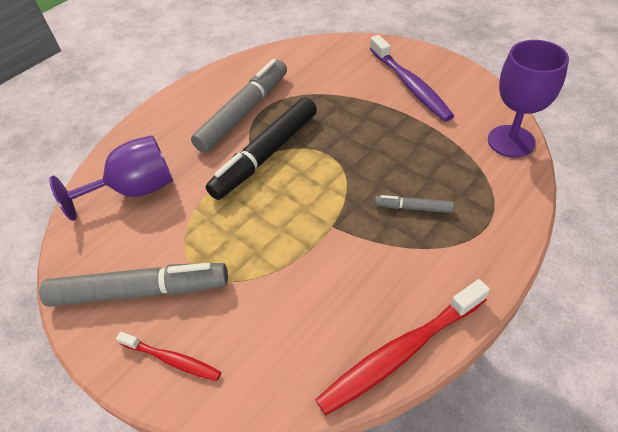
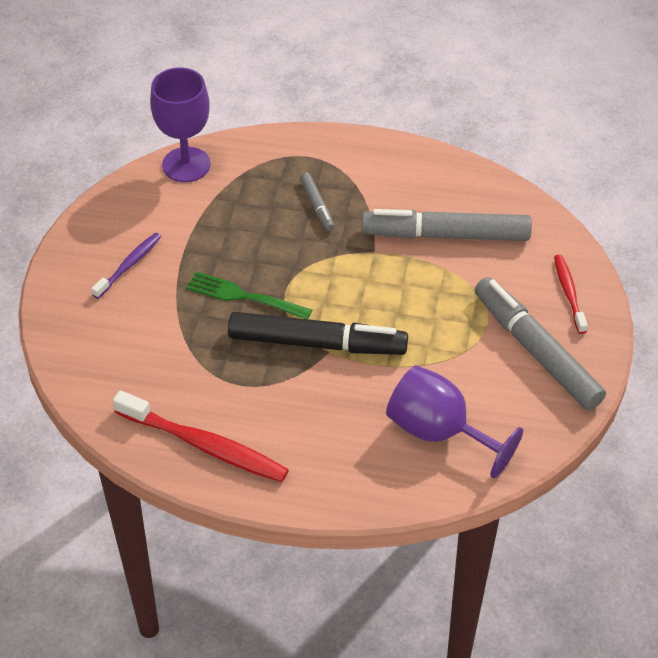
camera: 125 degrees left, 0 degrees up
grey marker [191,59,287,153] -> grey marker moved to [361,209,532,241]
red toothbrush [315,279,490,415] -> red toothbrush moved to [113,390,289,482]
purple toothbrush [370,35,454,122] -> purple toothbrush [91,233,161,299], size x0.57
none -> green fork [186,272,312,319]

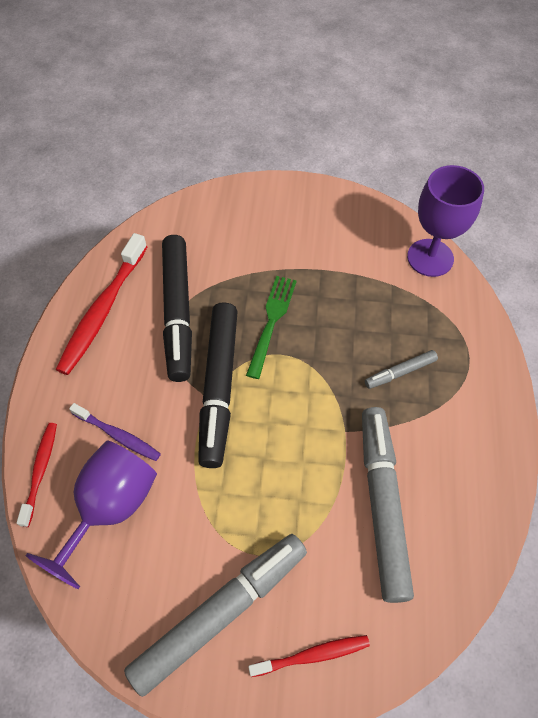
camera: 85 degrees right, 10 degrees up
purple toothbrush [91,233,161,299] -> purple toothbrush moved to [69,403,161,461]
none -> red toothbrush [17,423,57,527]
none -> black marker [162,235,192,382]

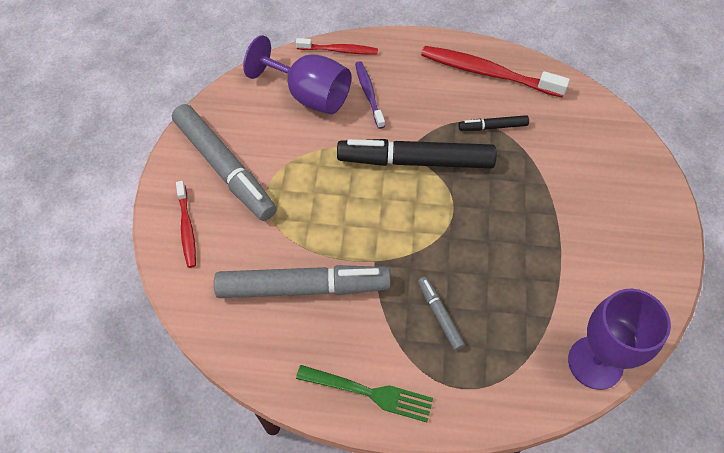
camera: 90 degrees right, 0 degrees up
purple toothbrush [69,403,161,461] -> purple toothbrush turned 135 degrees clockwise [355,61,385,129]
black marker [162,235,192,382] -> black marker [458,115,529,131], size x0.46
green fork [246,276,297,379] -> green fork moved to [296,365,433,422]

